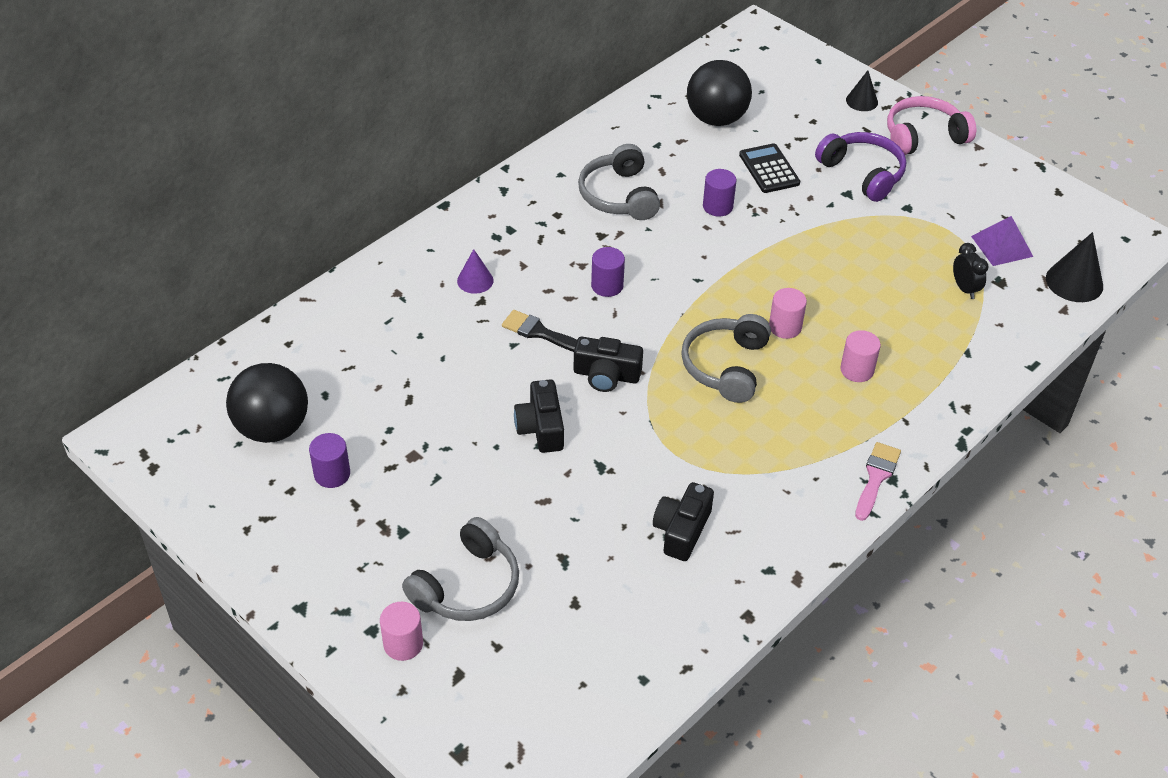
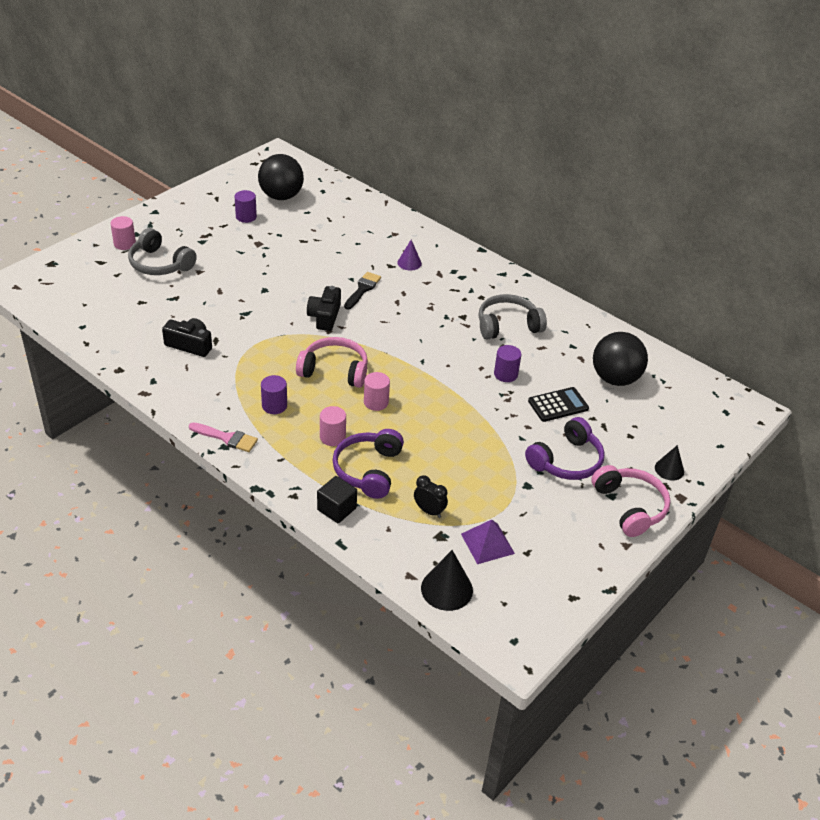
camera: 85 degrees right, 5 degrees down
black camera [514,379,564,453] -> none
purple cylinder [591,247,625,297] -> purple cylinder moved to [261,375,287,414]
grey headphones [681,314,771,403] -> pink headphones [296,337,368,388]
black clock [953,243,989,299] -> black clock turned 120 degrees counterclockwise [414,475,448,518]
none -> black cube [317,476,357,523]
none -> purple headphones [332,429,404,499]

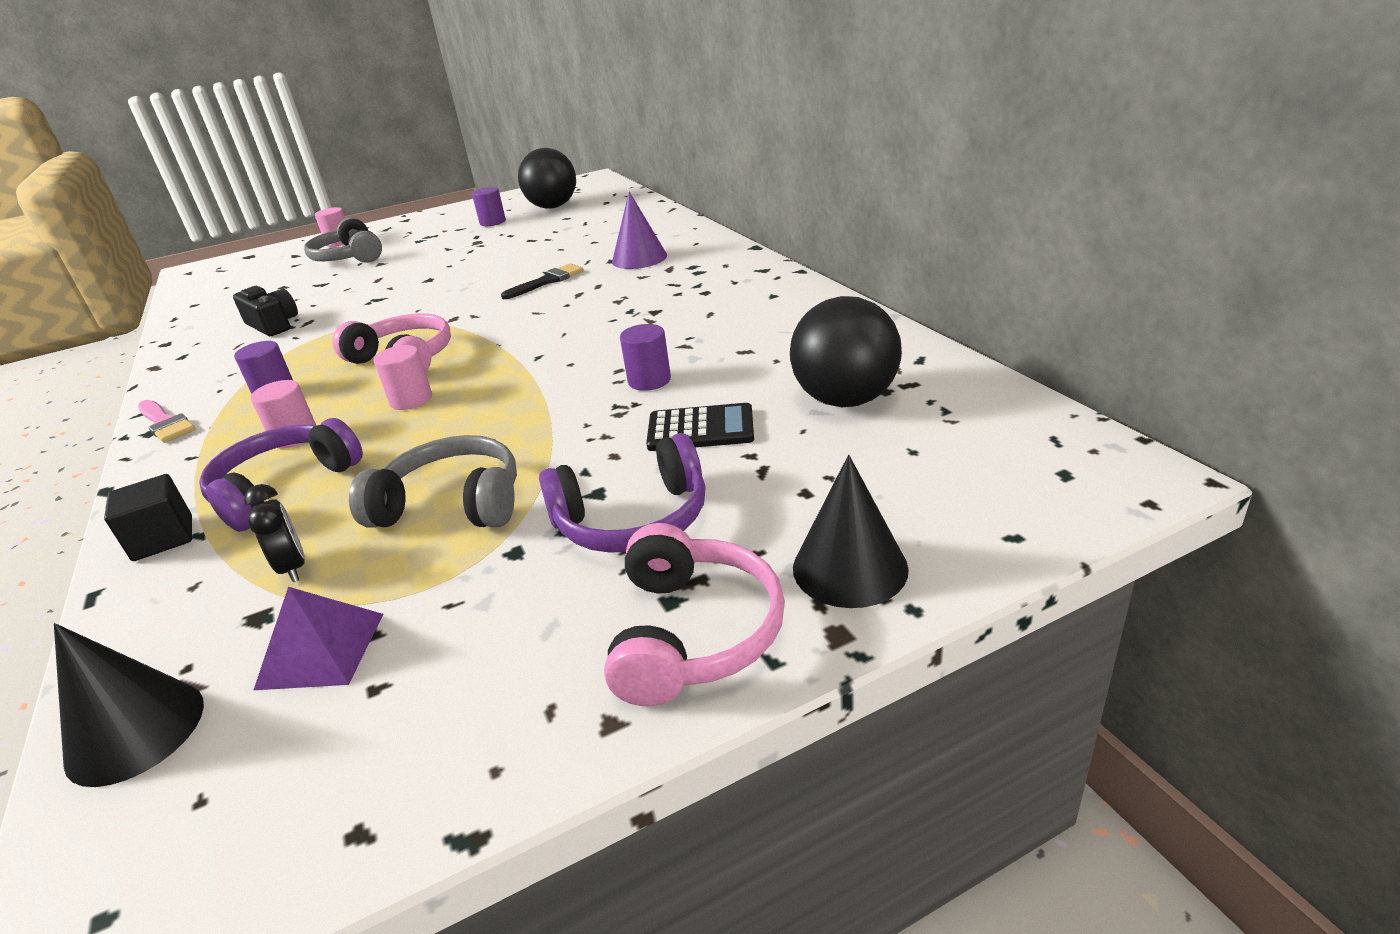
camera: 30 degrees right, 10 degrees down
black camera [307,286,341,331] -> none
purple cone [397,240,422,270] -> purple cone [612,191,667,269], size x1.57
grey headphones [479,294,547,339] -> grey headphones moved to [349,435,517,527]
black cone [655,445,684,481] -> black cone [793,455,909,608], size x1.57

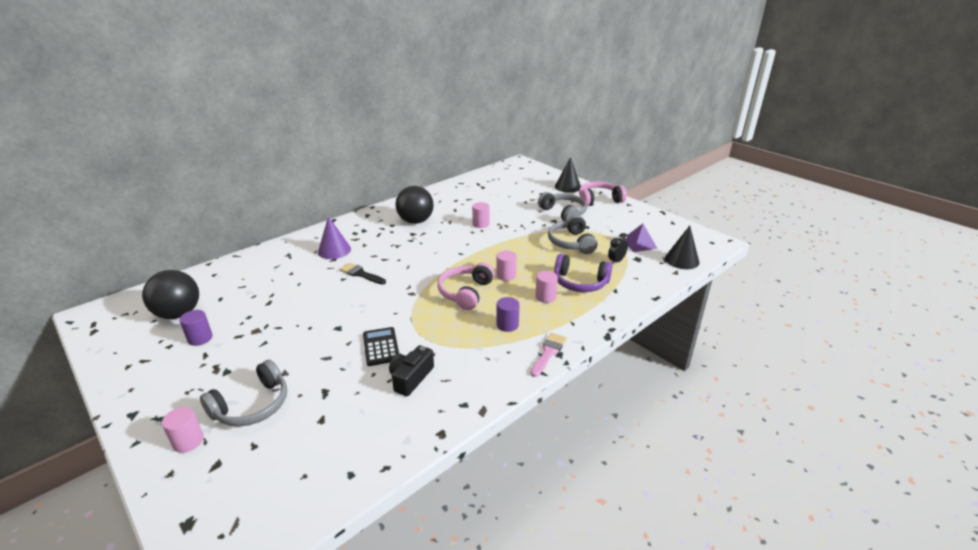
camera: 110 degrees left, 0 degrees up
black cube [104,474,192,561] -> none
purple headphones [539,433,706,553] -> grey headphones [538,192,587,221]
purple cylinder [620,324,671,391] -> pink cylinder [472,202,489,228]
black calculator [646,403,754,451] -> black calculator moved to [363,327,399,366]
black ball [790,296,902,407] -> black ball moved to [396,186,434,224]

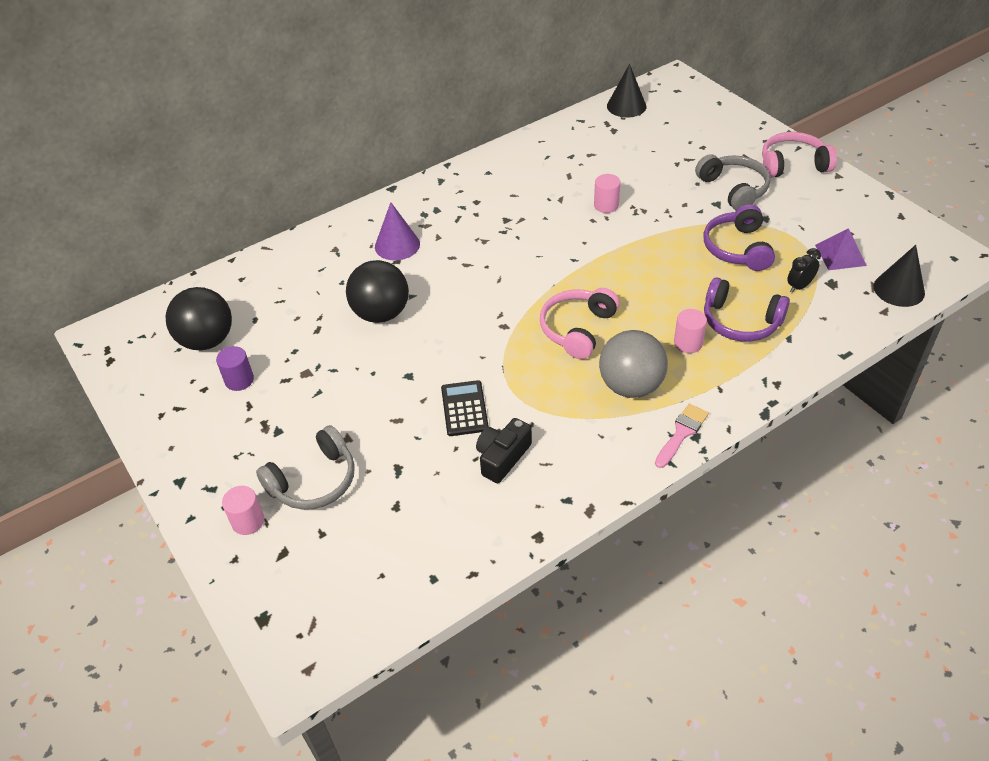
camera: 10 degrees right, 15 degrees up
black brush [340,263,386,284] -> none
black ball [396,186,434,224] -> black ball moved to [346,260,409,323]
pink cylinder [496,251,517,281] -> none
purple cylinder [496,297,520,332] -> grey ball [599,330,668,398]
grey headphones [548,215,598,254] -> purple headphones [703,204,775,271]
black cone [555,157,581,193] -> black cone moved to [607,64,646,118]

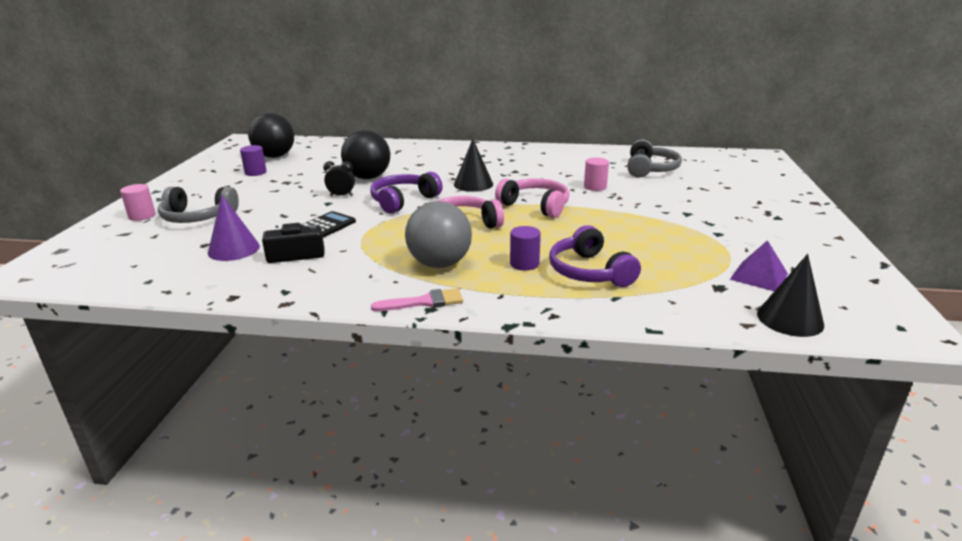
camera: 40 degrees right, 20 degrees down
purple cone [375,202,420,261] -> purple cone moved to [208,195,260,261]
black cone [607,64,646,118] -> black cone moved to [454,139,493,192]
pink cylinder [674,309,707,353] -> purple cylinder [510,226,541,271]
grey headphones [695,154,770,210] -> grey headphones moved to [627,139,682,178]
purple headphones [703,204,775,271] -> purple headphones moved to [370,172,443,214]
pink headphones [762,132,837,178] -> pink headphones moved to [495,178,569,218]
black clock [787,248,821,293] -> black clock moved to [323,161,355,196]

